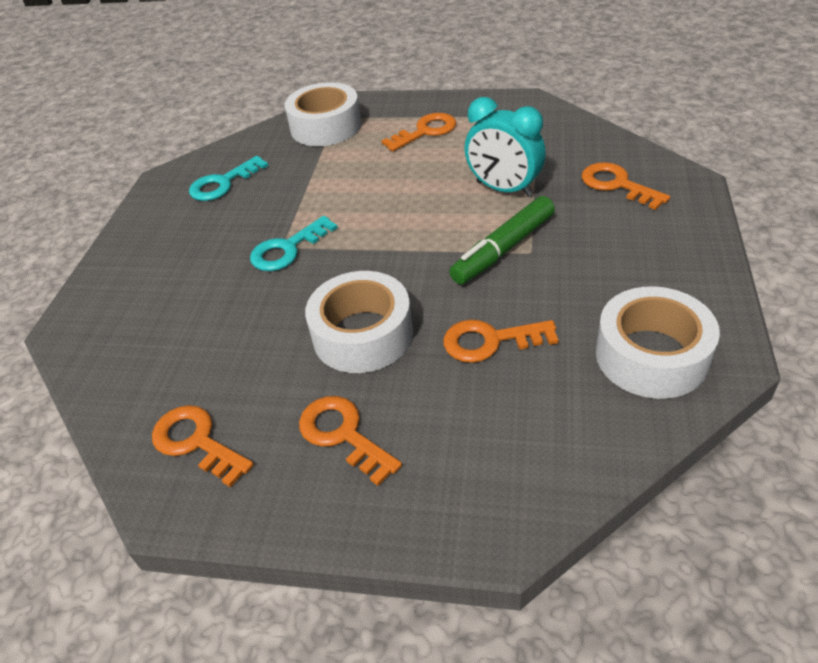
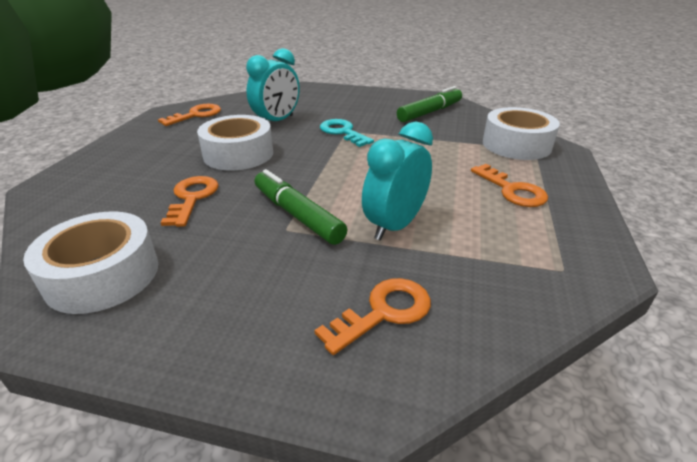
camera: 90 degrees right, 10 degrees down
turquoise key [189,156,268,201] -> green marker [397,86,462,122]
orange key [299,396,402,486] -> none
none -> turquoise clock [246,48,300,121]

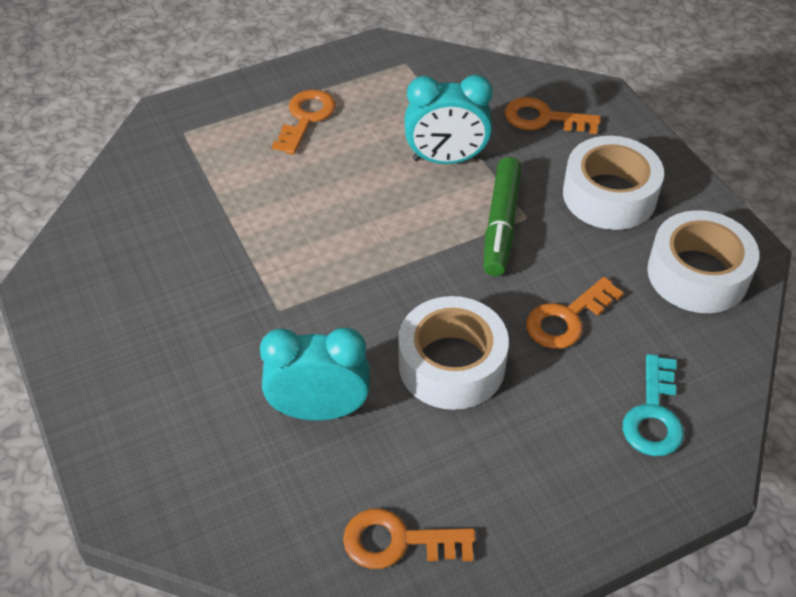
camera: 130 degrees left, 15 degrees up
turquoise key [320,119,374,147] -> turquoise key moved to [623,354,684,456]
green marker [397,86,462,122] -> none
white tape [483,107,560,160] -> white tape moved to [563,136,664,230]

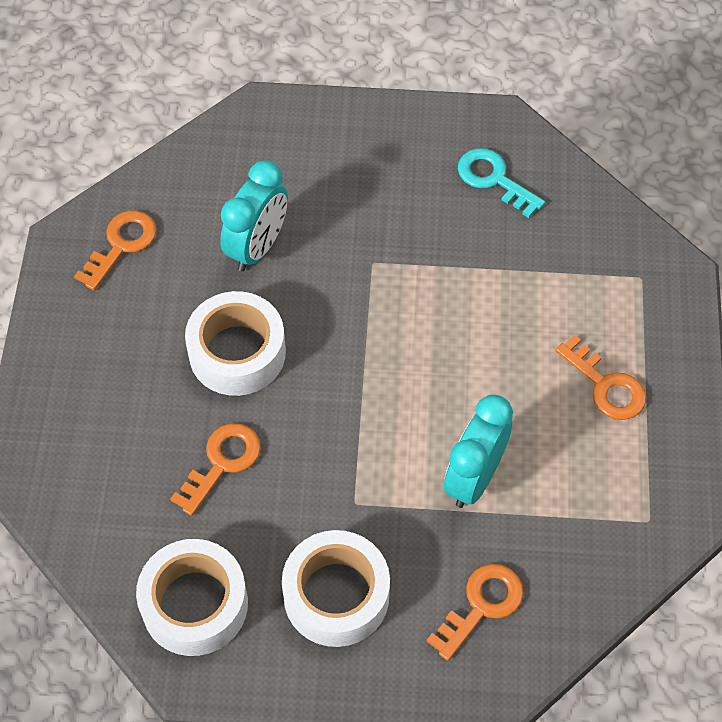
camera: 120 degrees right, 10 degrees up
green marker [483,157,522,276] -> none
orange key [526,277,624,349] -> orange key turned 45 degrees clockwise [170,424,261,516]
turquoise key [623,354,684,456] -> turquoise key moved to [458,148,545,218]

